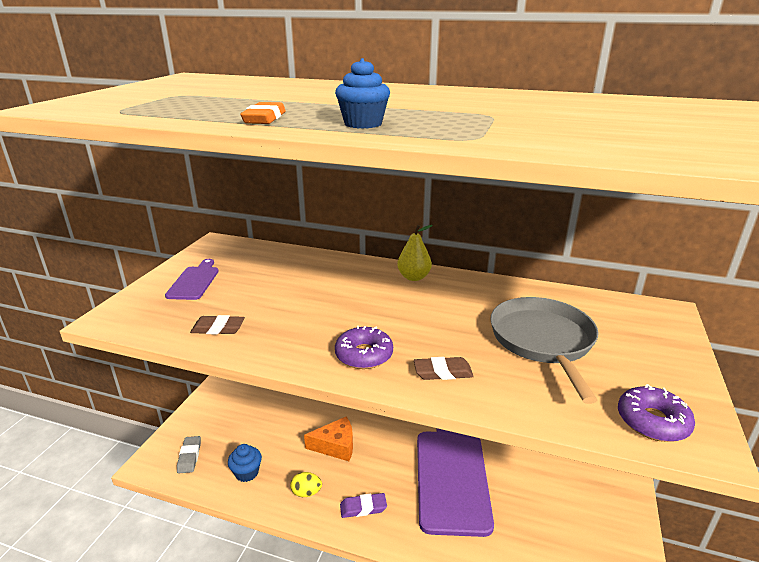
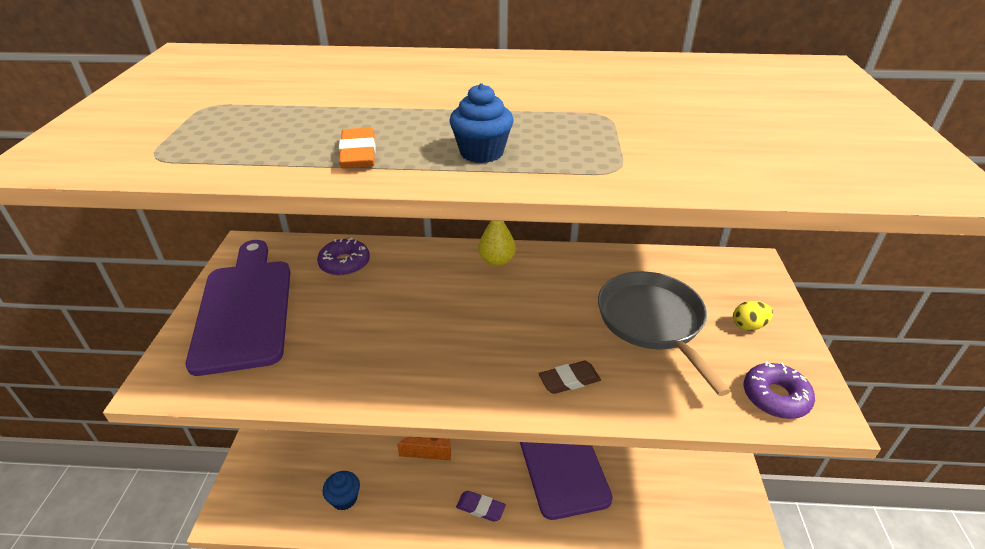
camera: 15 degrees left, 10 degrees up
purple cutting board [165,259,219,300] -> purple cutting board [186,240,290,376], size x2.02
grey eraser [177,436,201,474] -> none
brown eraser [190,315,245,334] -> none
yellow egg [290,472,322,497] -> yellow egg moved to [733,301,773,331]
purple donut [335,326,393,369] -> purple donut moved to [317,237,370,276]
purple eraser [340,493,387,518] -> purple eraser turned 45 degrees clockwise [456,491,506,522]

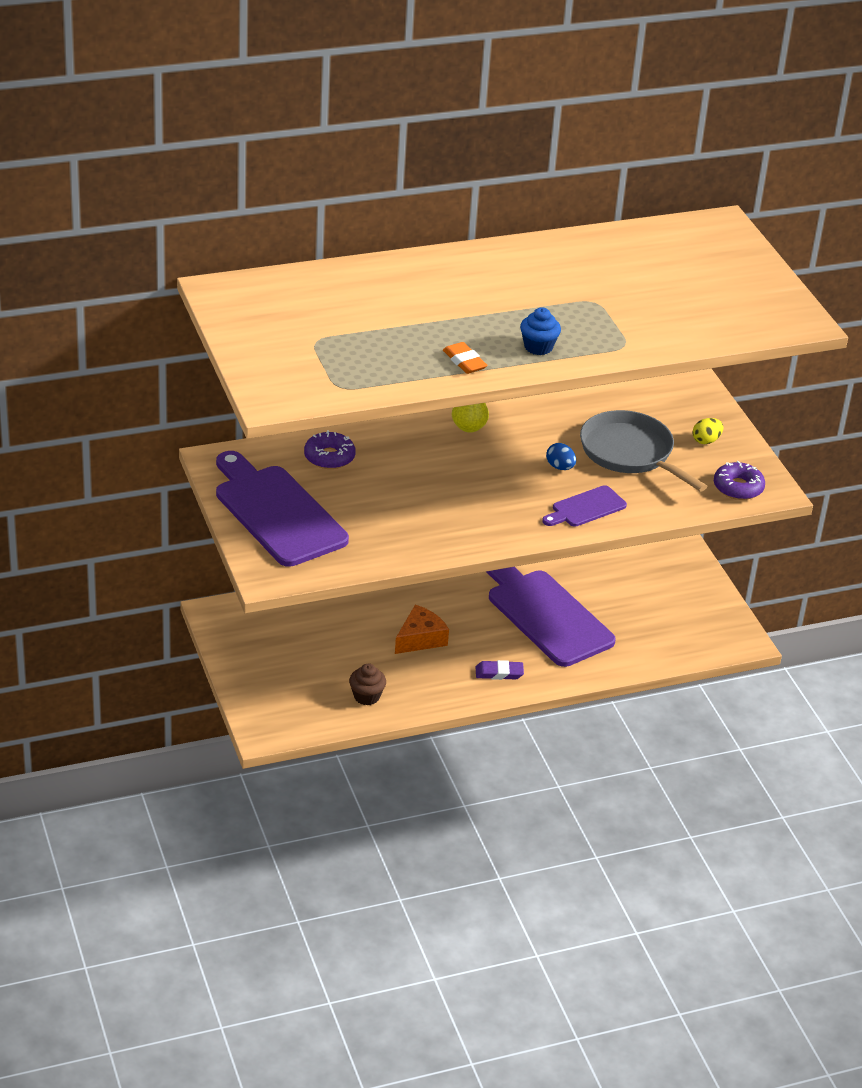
camera: 25 degrees left, 0 degrees up
blue cupcake [323,471,360,511] -> brown cupcake [349,664,386,705]
brown eraser [539,361,601,394] -> purple cutting board [542,485,627,527]
none -> blue egg [546,443,576,470]

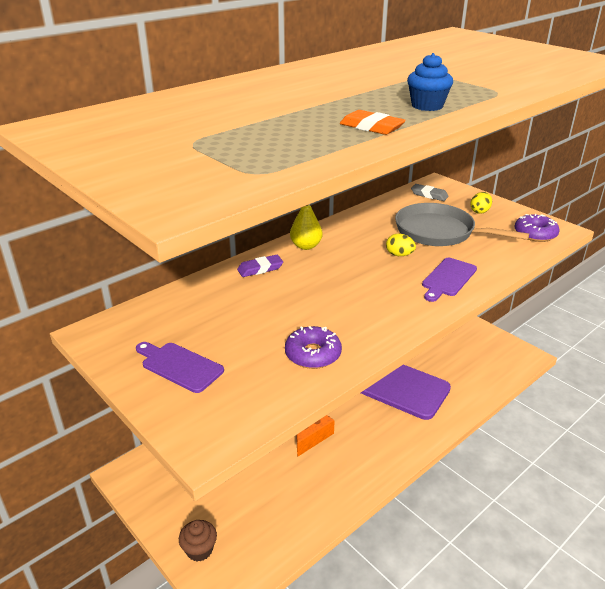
camera: 20 degrees left, 5 degrees down
purple cutting board [216,451,349,567] -> purple cutting board [136,342,224,393], size x0.50
purple donut [304,430,356,469] -> purple donut moved to [285,326,342,369]
brown cupcake [349,664,386,705] -> brown cupcake moved to [179,520,217,562]
purple eraser [476,660,524,680] -> purple eraser moved to [237,255,283,277]
blue egg [546,443,576,470] -> yellow egg [386,234,416,256]
none -> grey eraser [411,184,449,201]

